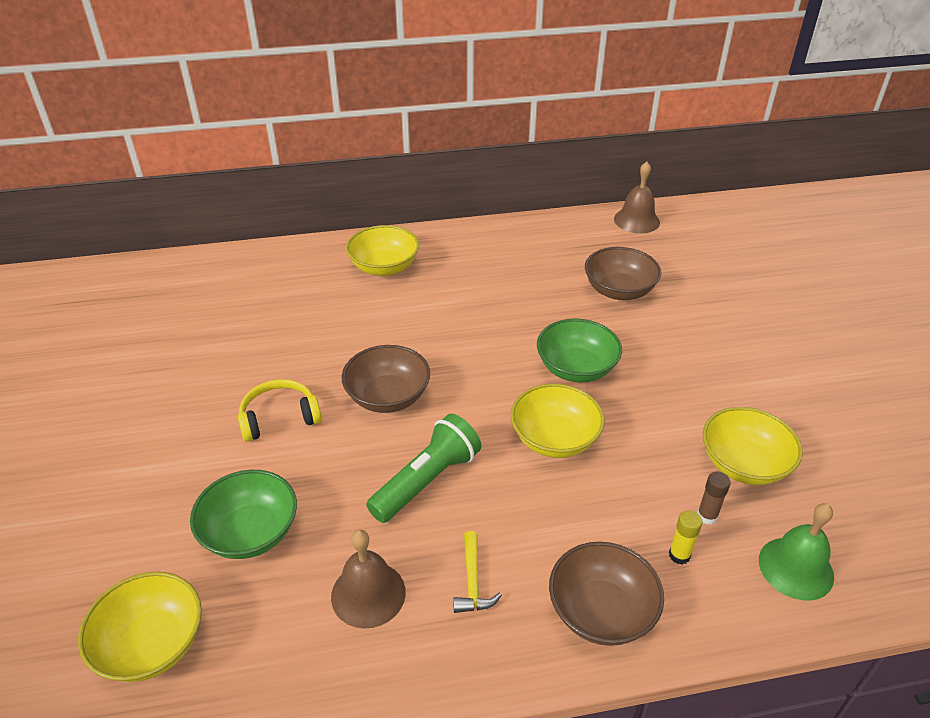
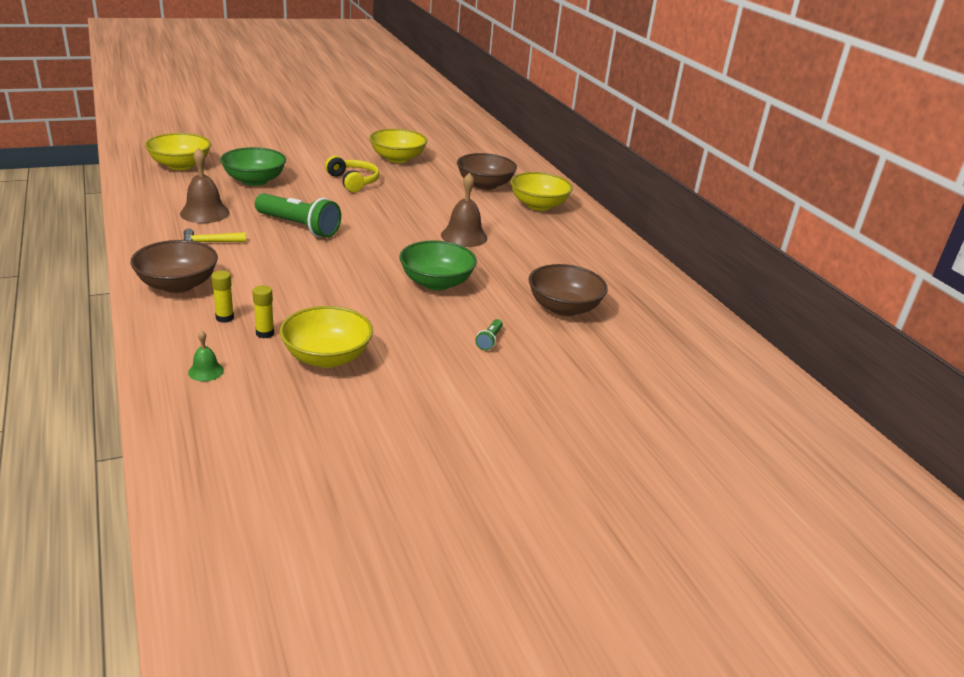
camera: 75 degrees right, 10 degrees down
brown bowl [341,345,430,413] -> brown bowl moved to [457,153,517,190]
yellow bowl [511,384,604,458] -> yellow bowl moved to [369,129,427,163]
brown bell [614,162,660,233] -> brown bell moved to [441,173,487,247]
brown glue stick [697,472,731,525] -> yellow glue stick [253,285,274,338]
green bell [759,503,834,601] -> green bell [188,330,224,381], size x0.53
none -> green flashlight [475,319,503,350]

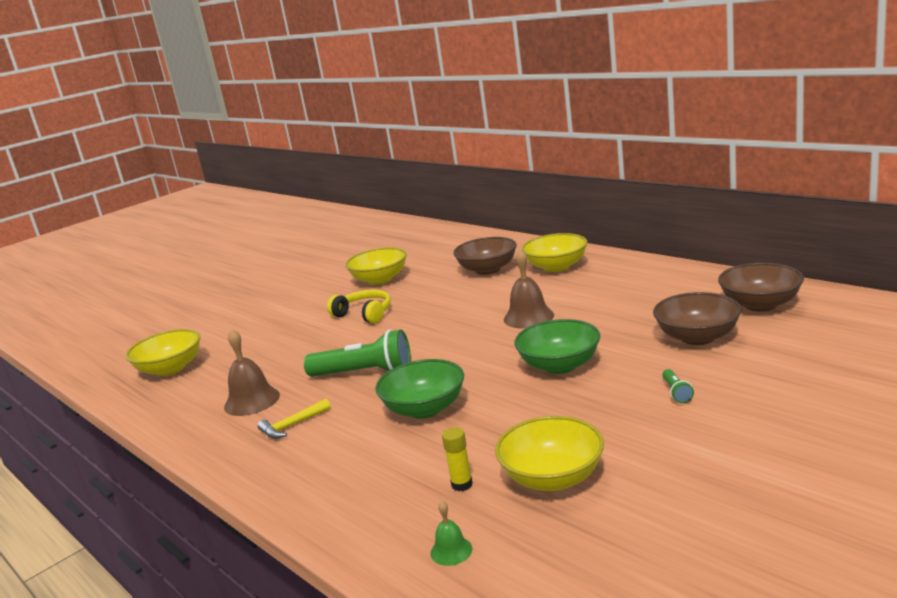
camera: 15 degrees left, 10 degrees down
brown bowl [130,240,218,293] -> brown bowl moved to [718,263,804,311]
yellow glue stick [211,271,234,323] -> none
green bowl [220,147,286,186] -> green bowl moved to [375,359,464,419]

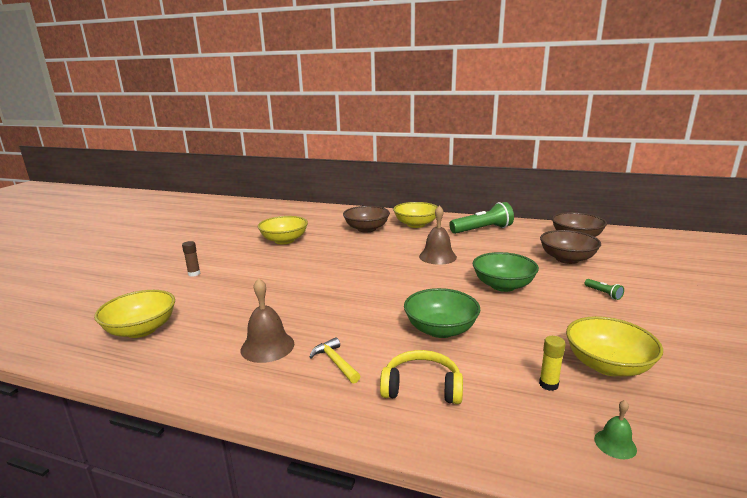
camera: 30 degrees left, 0 degrees up
yellow hammer [258,399,331,439] -> yellow hammer turned 120 degrees clockwise [310,337,360,383]
green flashlight [304,329,411,377] -> green flashlight moved to [449,202,514,234]
yellow headphones [327,290,391,323] -> yellow headphones moved to [380,350,463,404]
none -> brown glue stick [182,241,200,277]

